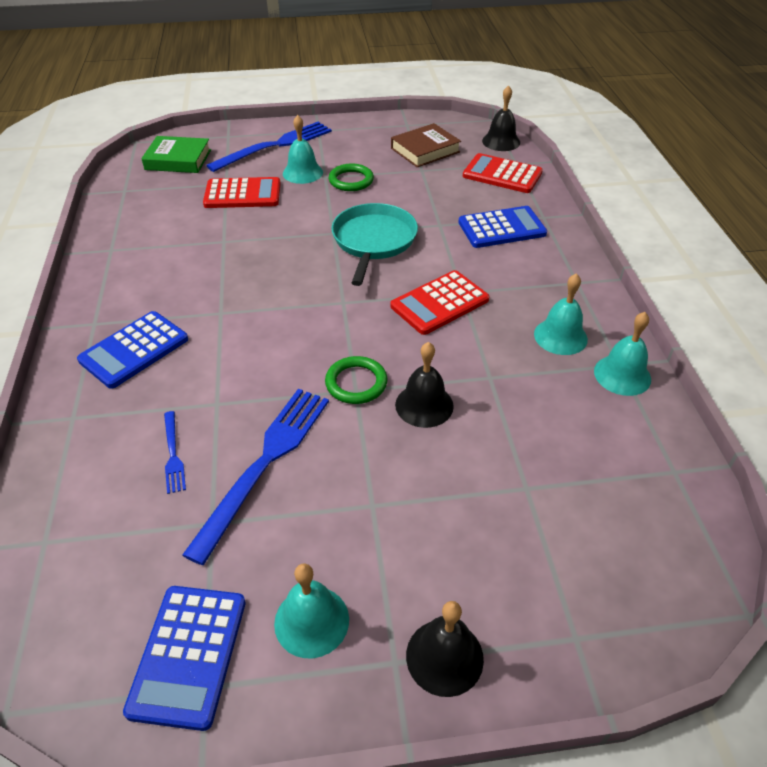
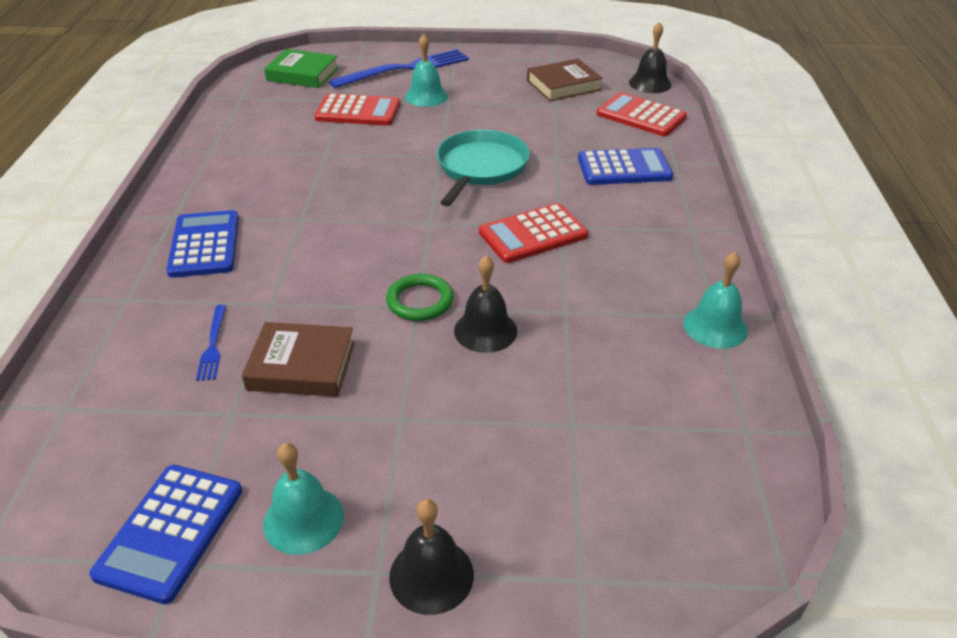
camera: 10 degrees right, 5 degrees down
blue calculator [77,311,188,389] -> blue calculator turned 120 degrees clockwise [166,210,239,278]
blue fork [182,389,329,565] -> brown book [242,322,355,397]
green ring [329,163,374,191] -> none
turquoise bell [534,273,588,355] -> none

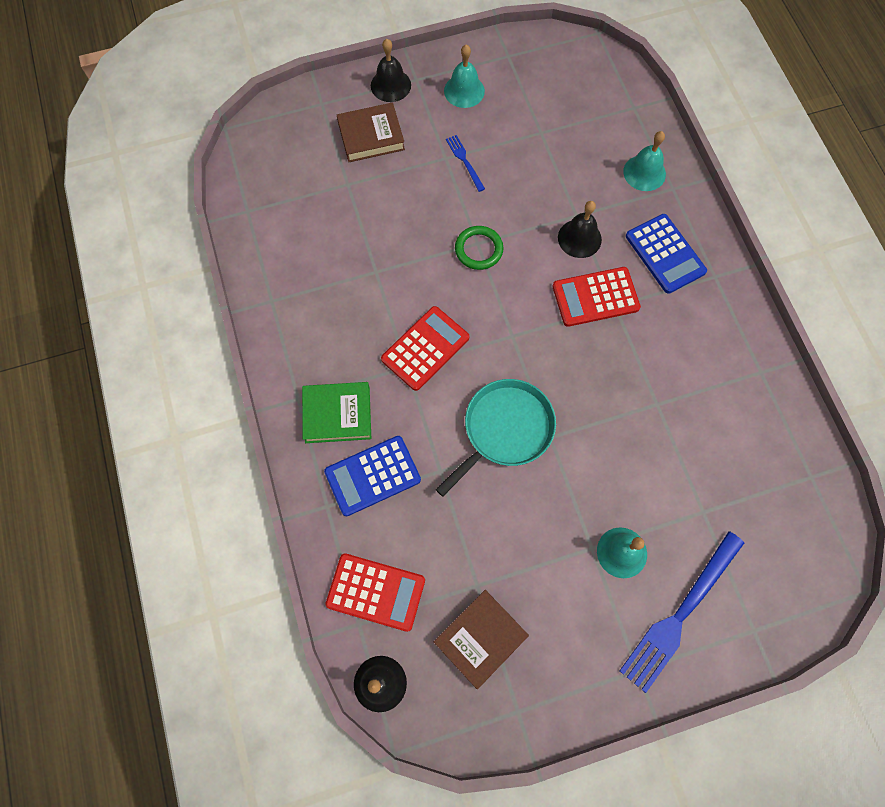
camera: 160 degrees right, 30 degrees up
blue calculator [89,465,242,604] -> none
blue fork [196,305,226,381] -> blue fork moved to [446,135,485,192]
brown book [242,322,355,397] -> brown book moved to [337,103,405,162]
green book [264,49,339,88] -> green book moved to [302,382,371,443]
red calculator [314,94,400,126] -> red calculator moved to [552,267,641,327]
turquoise pan [436,130,530,206] -> turquoise pan turned 135 degrees counterclockwise [436,379,556,496]
black bell [454,255,517,353] -> black bell moved to [558,201,602,258]
turquoise bell [683,252,748,349] -> turquoise bell moved to [623,131,666,191]

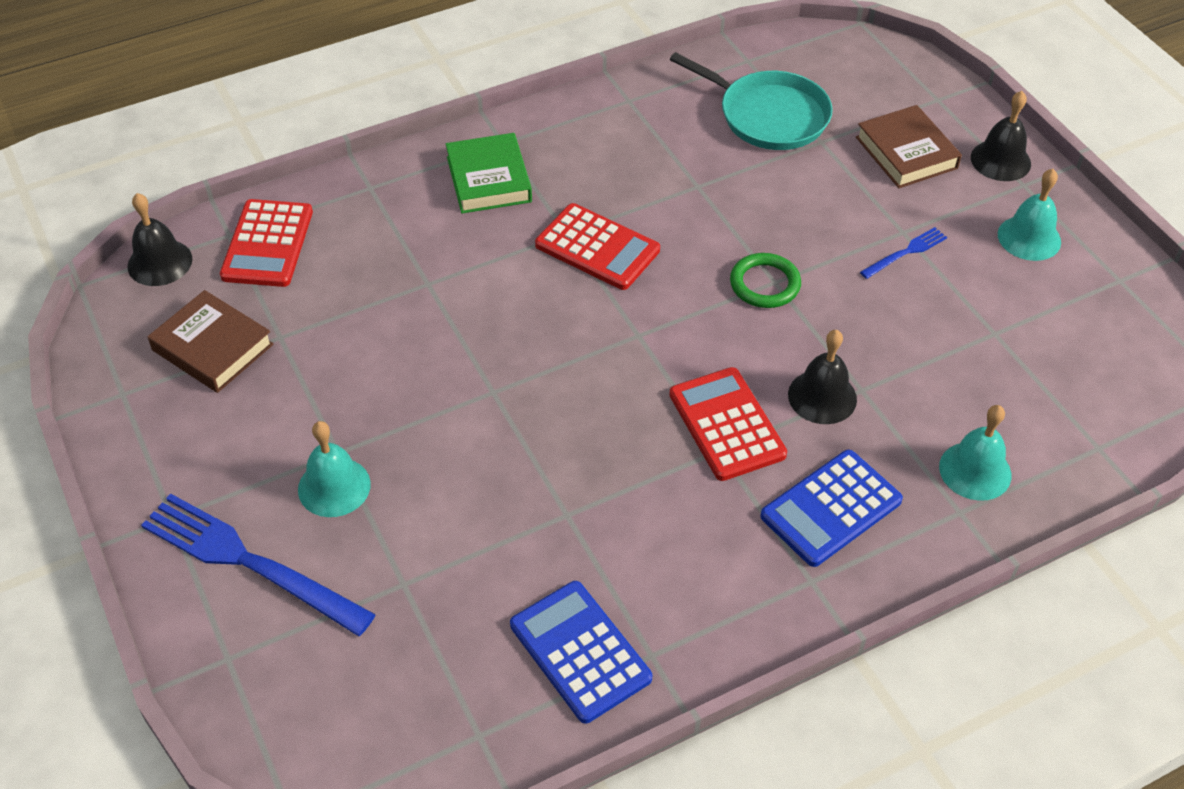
camera: 80 degrees right, 20 degrees down
blue calculator [324,436,421,516] -> blue calculator moved to [510,581,652,724]
turquoise pan [436,379,556,496] -> turquoise pan moved to [670,52,833,150]

